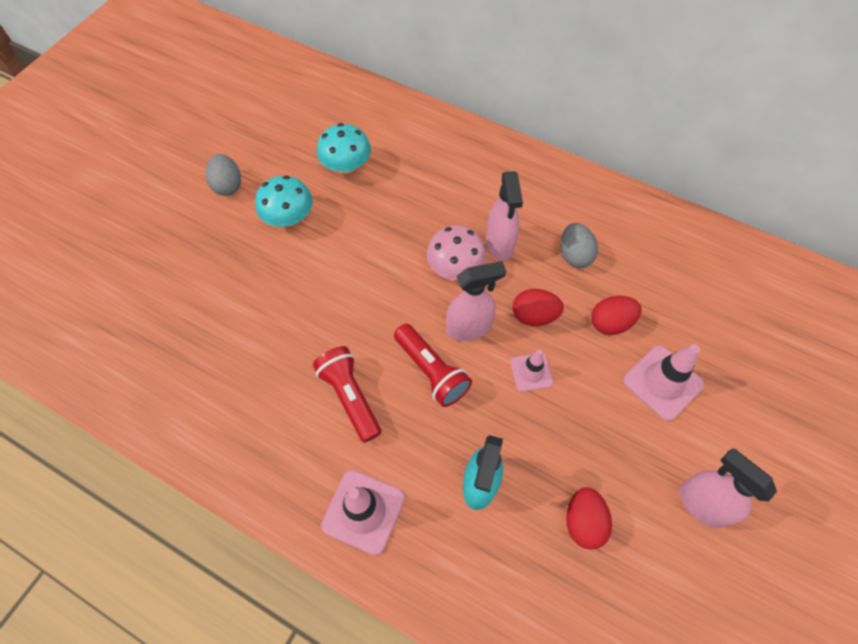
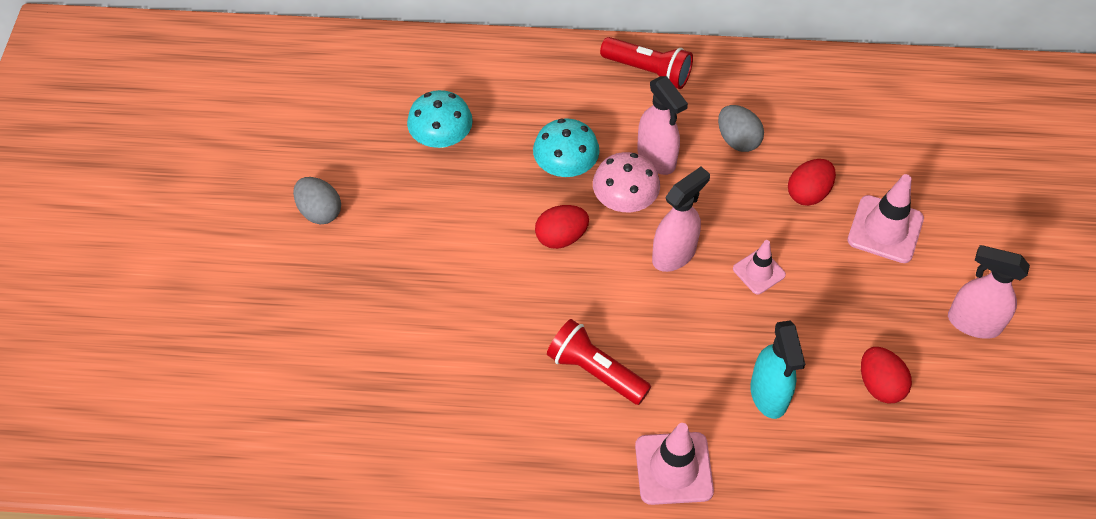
camera: 25 degrees left, 5 degrees down
turquoise mushroom [255,176,313,227] -> turquoise mushroom moved to [533,118,599,177]
red flashlight [394,324,472,407] -> red flashlight moved to [600,37,693,89]
red egg [512,289,564,326] -> red egg moved to [535,205,589,249]

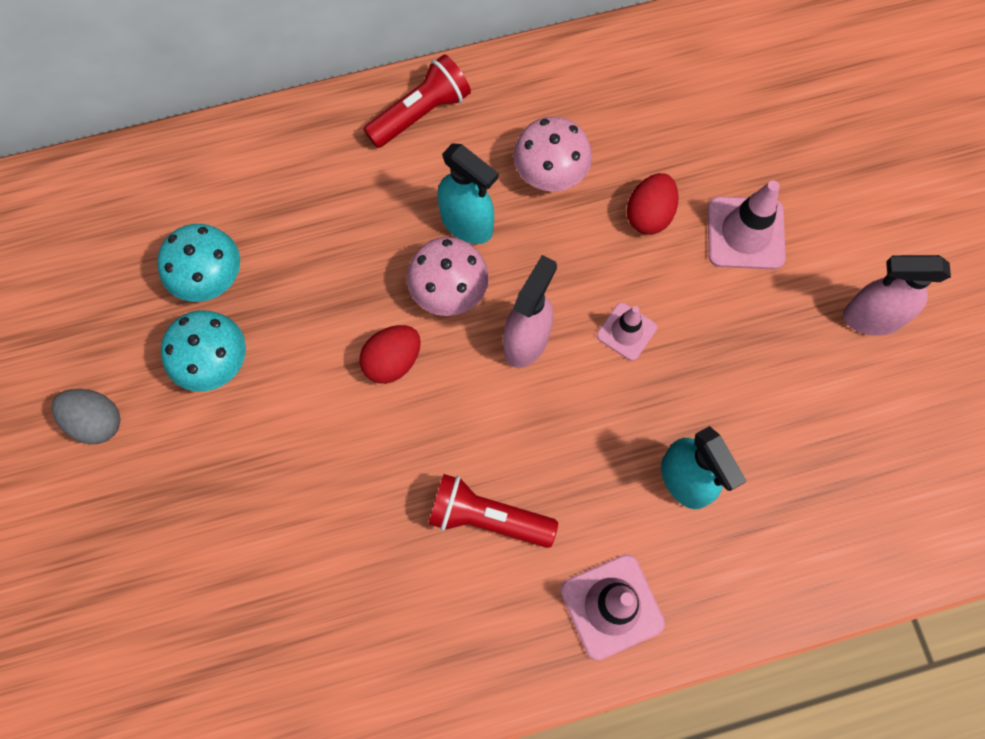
camera: 20 degrees left, 15 degrees up
turquoise mushroom [533,118,599,177] -> turquoise mushroom moved to [161,310,246,392]
red flashlight [600,37,693,89] -> red flashlight turned 45 degrees counterclockwise [364,54,471,148]
pink spray bottle [637,76,688,175] -> turquoise spray bottle [438,143,498,244]
grey egg [718,105,764,152] -> pink mushroom [513,116,592,191]
red egg [861,347,912,404] -> none

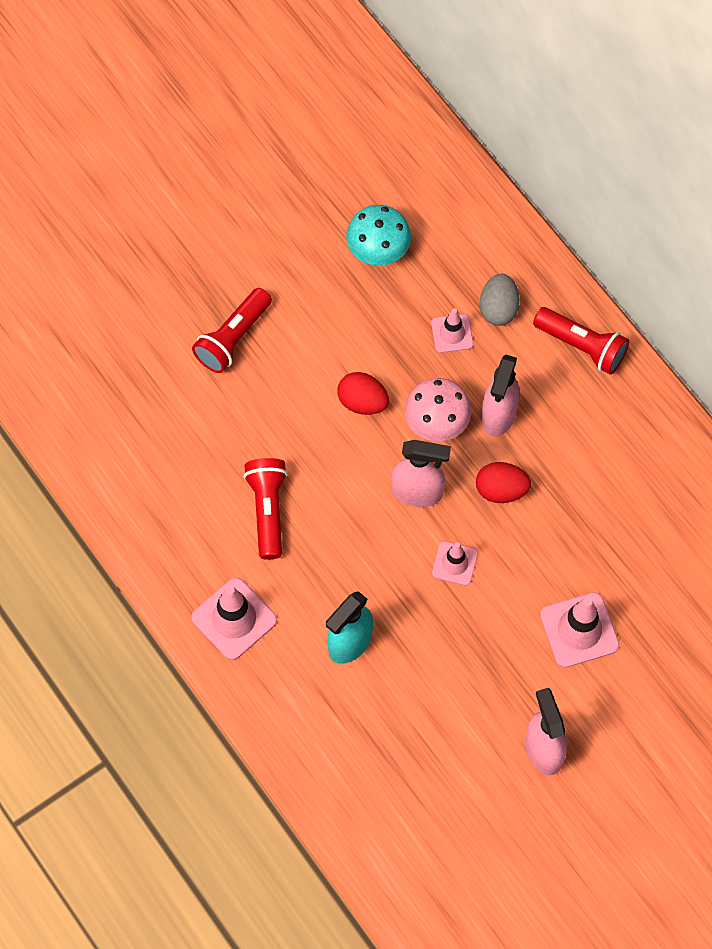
camera: 70 degrees right, 5 degrees down
grey egg [52,389,120,444] -> grey egg moved to [480,274,520,326]
turquoise mushroom [161,310,246,392] -> none
turquoise spray bottle [438,143,498,244] -> pink spray bottle [482,355,520,437]
pink mushroom [513,116,592,191] -> none
red egg [627,173,679,235] -> red egg moved to [476,462,531,503]
none -> red flashlight [192,288,272,373]
none -> pink traffic cone [431,308,473,353]

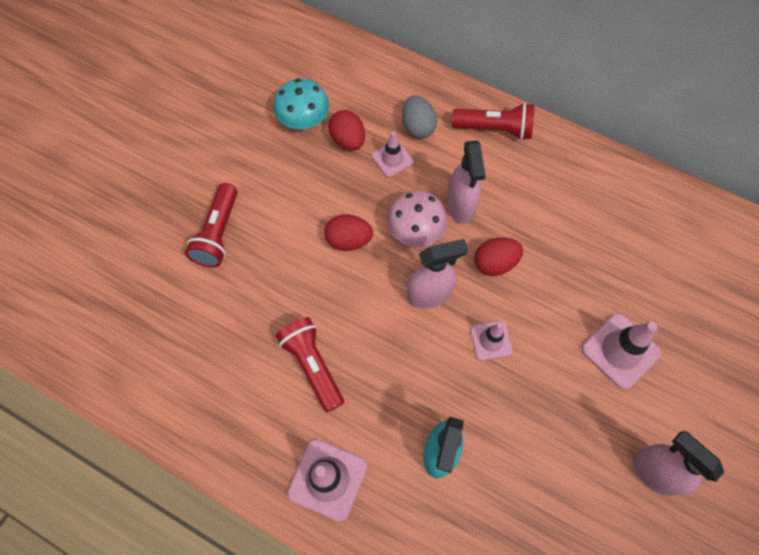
camera: 25 degrees left, 0 degrees up
none -> red egg [328,110,365,151]

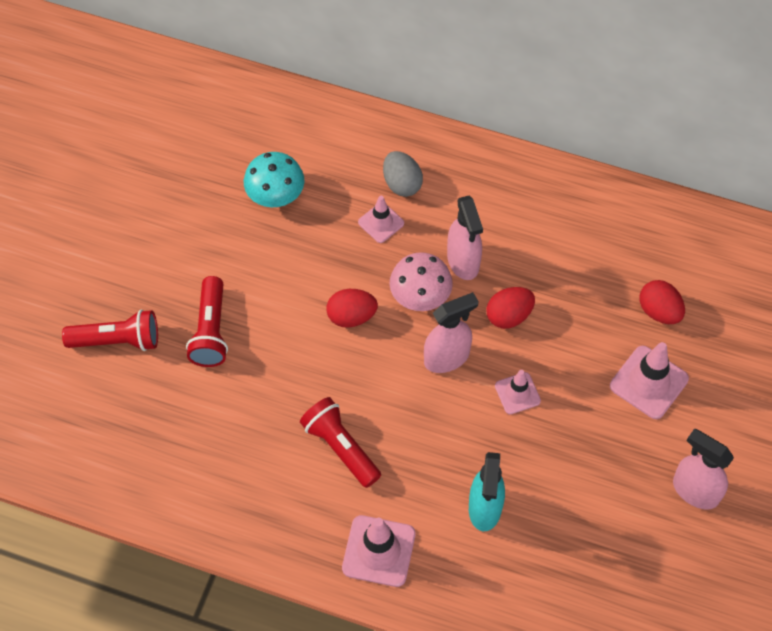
camera: 10 degrees left, 5 degrees down
red egg [328,110,365,151] -> red egg moved to [639,280,685,324]
red flashlight [452,103,534,140] -> red flashlight moved to [62,310,158,351]

